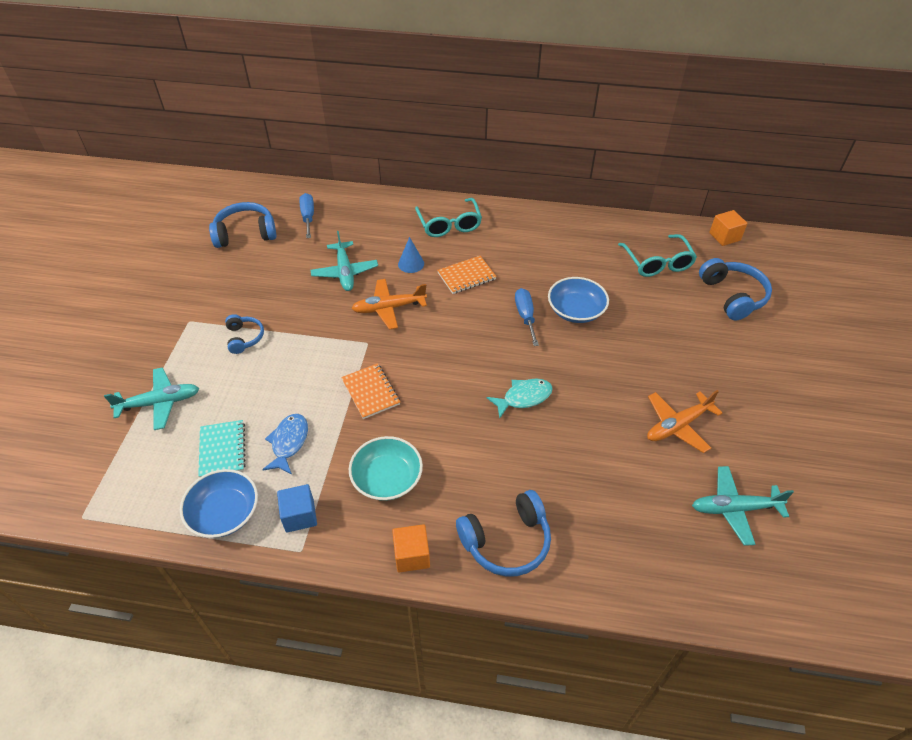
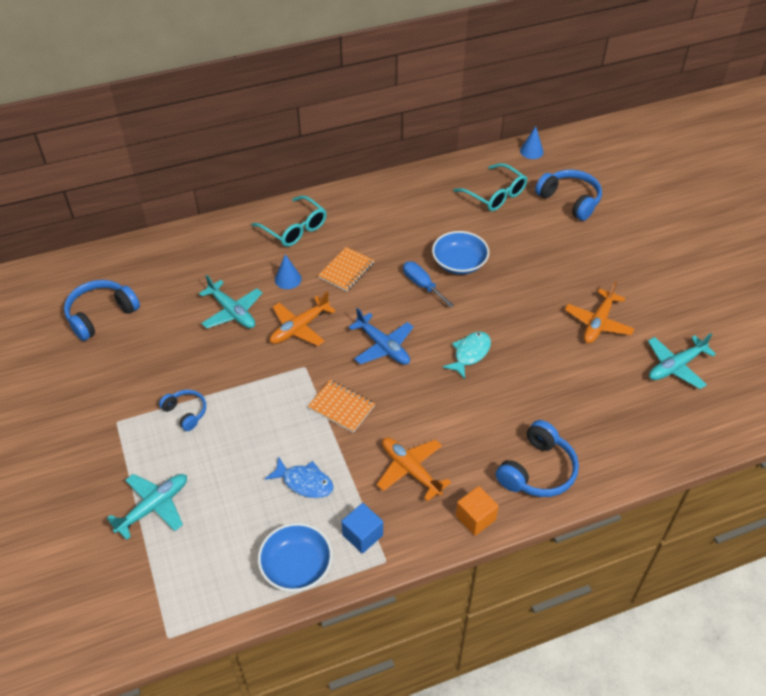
camera: 30 degrees left, 0 degrees up
turquoise notebook [198,420,246,477] -> none
blue fish [262,414,308,475] -> blue fish turned 135 degrees clockwise [265,456,334,498]
blue screwdriver [299,193,314,238] -> none
turquoise bowl [349,436,423,501] -> orange plane [377,437,451,502]
orange cube [709,210,747,246] -> blue cone [520,126,544,159]
none -> blue plane [348,308,414,365]

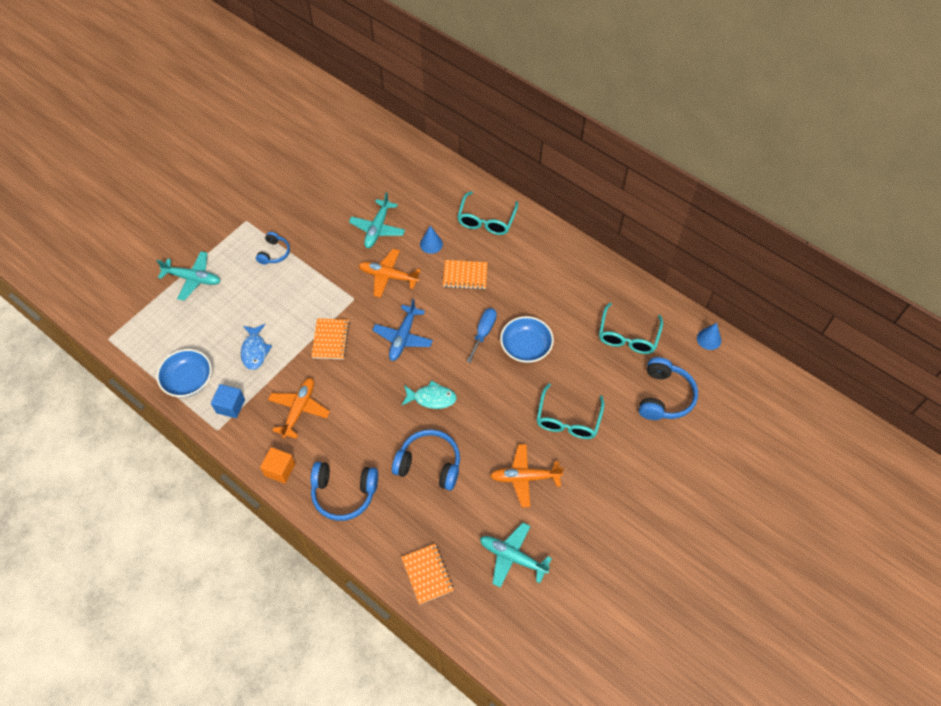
camera: 60 degrees right, 10 degrees up
blue headphones [64,280,140,341] -> blue headphones moved to [392,429,460,491]
none -> orange notebook [401,544,454,605]
none -> turquoise glasses [537,383,604,439]

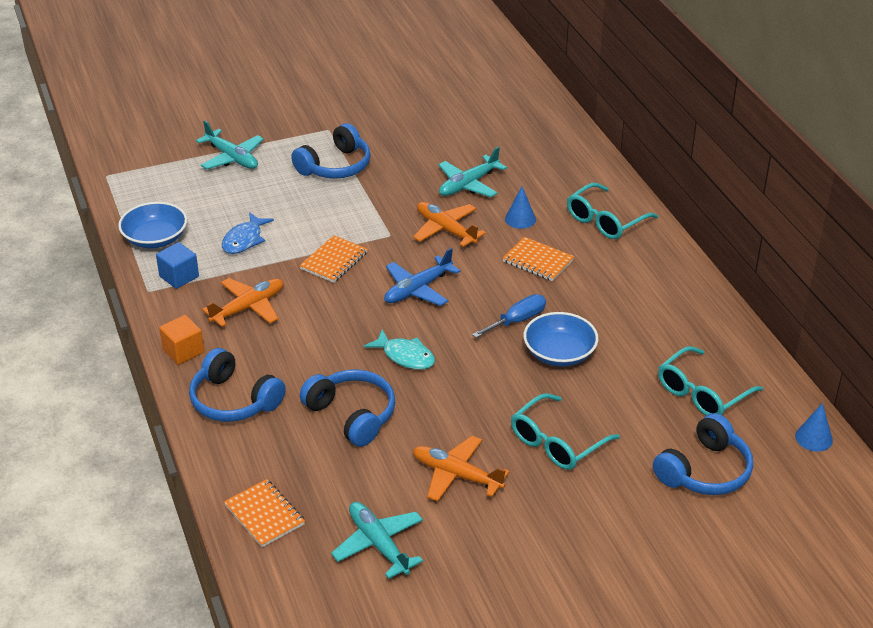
camera: 30 degrees right, 20 degrees down
blue headphones [256,232,290,265] -> blue headphones [291,123,371,179], size x1.69
orange notebook [401,544,454,605] -> orange notebook turned 45 degrees counterclockwise [224,479,305,547]

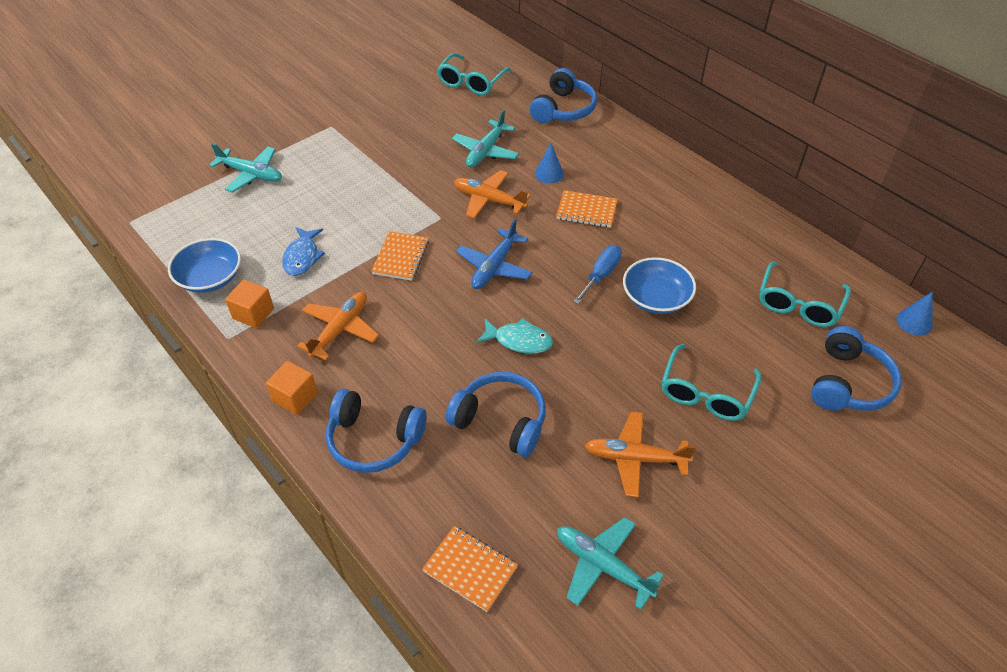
camera: 20 degrees left, 10 degrees up
blue cube [156,242,199,289] -> orange cube [225,279,274,328]
blue headphones [291,123,371,179] -> blue headphones moved to [530,68,597,123]
turquoise glasses [567,183,658,239] -> turquoise glasses moved to [437,53,512,95]

